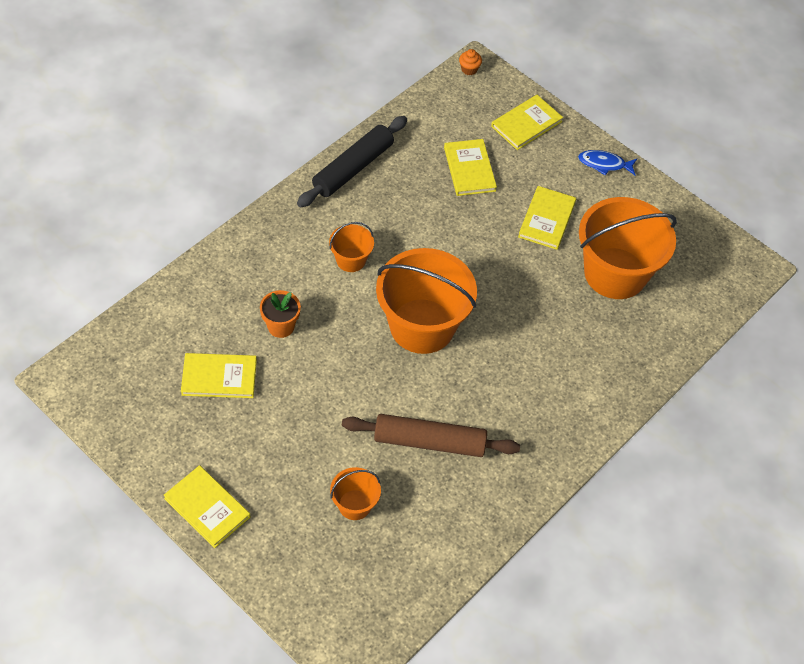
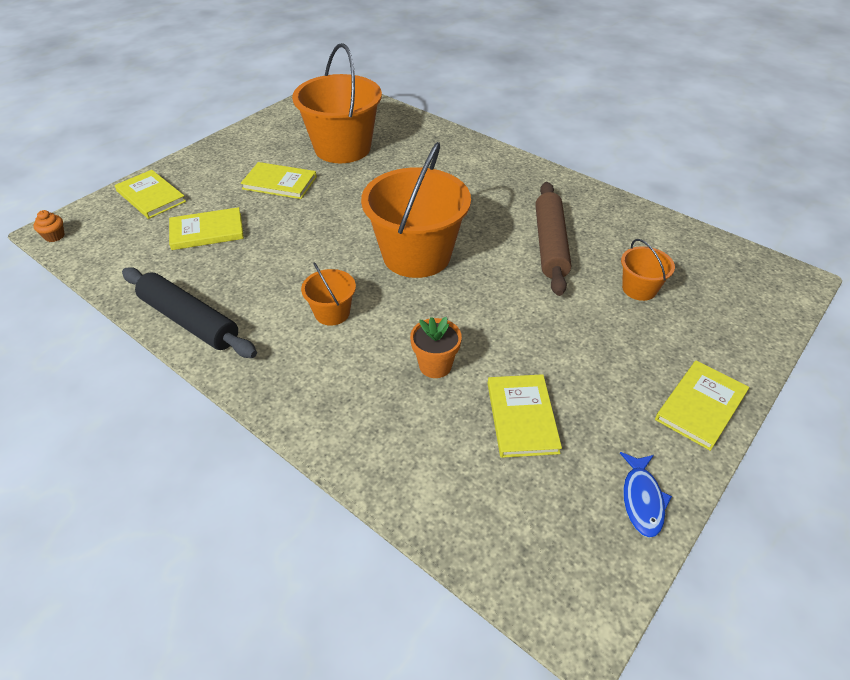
camera: 90 degrees left, 10 degrees down
blue fish [578,150,637,175] -> blue fish moved to [620,452,672,538]

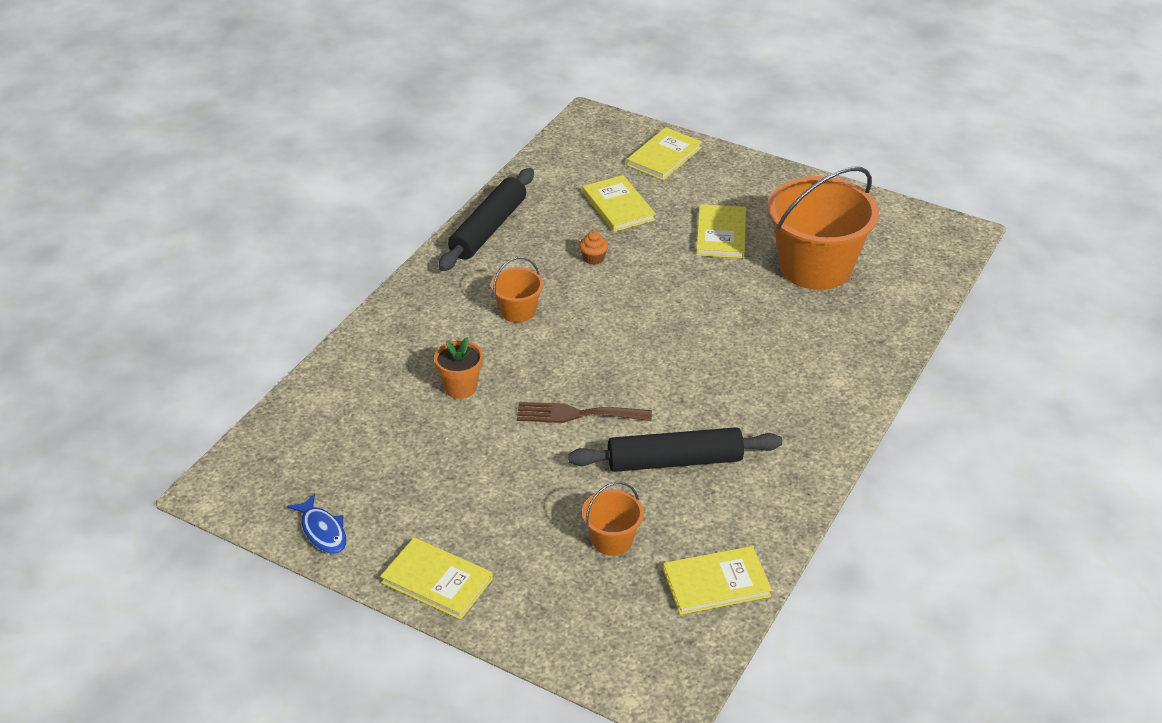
camera: 80 degrees right, 5 degrees down
orange cupcake [33,210,65,242] -> orange cupcake moved to [579,231,608,265]
orange bucket [361,142,471,278] -> none
yellow book [488,374,562,458] -> yellow book moved to [663,546,772,615]
brown rolling pin [535,182,571,296] -> black rolling pin [568,427,782,472]
blue fish [620,452,672,538] -> blue fish turned 120 degrees counterclockwise [287,493,347,554]
none -> brown fork [517,402,652,423]

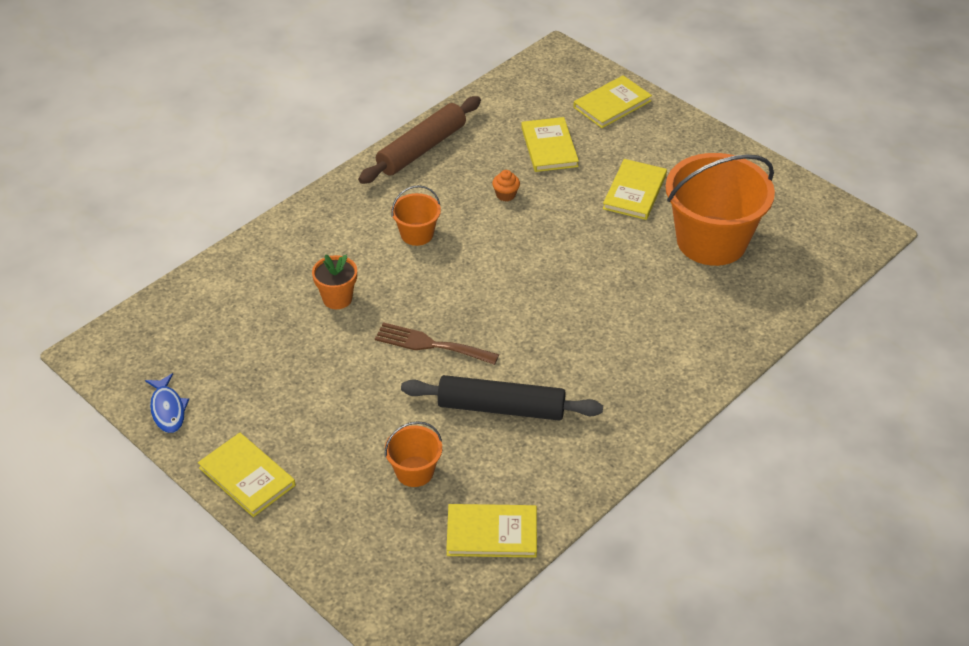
camera: 15 degrees right, 5 degrees up
black rolling pin [438,168,534,271] -> brown rolling pin [358,96,481,184]

